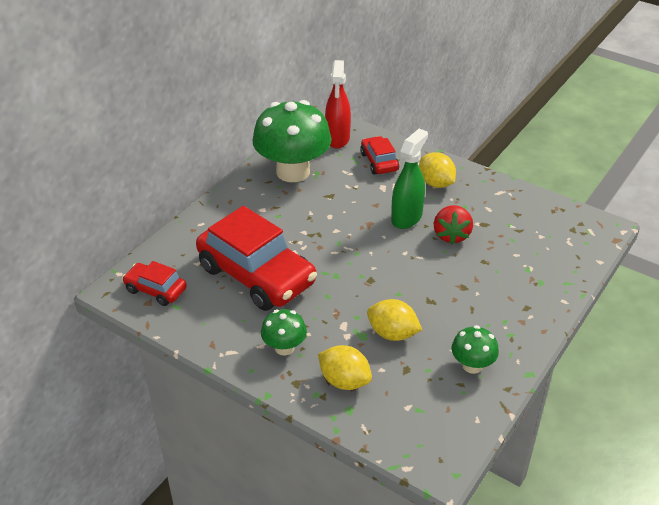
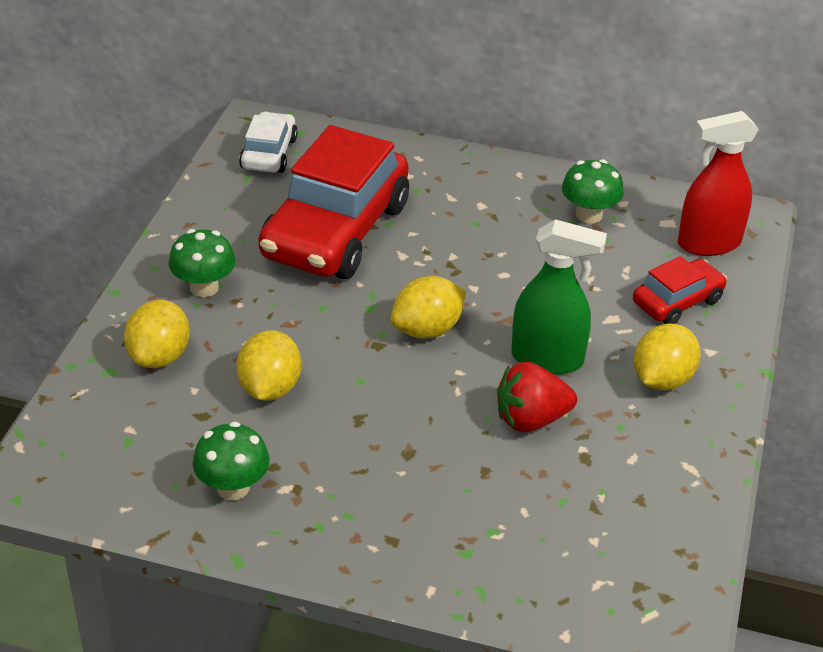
camera: 70 degrees right, 0 degrees up
red car [122,261,187,306] -> white car [239,112,298,173]
green mushroom [252,100,332,182] -> green mushroom [562,159,624,223], size x0.48
none -> yellow lemon [391,276,466,339]

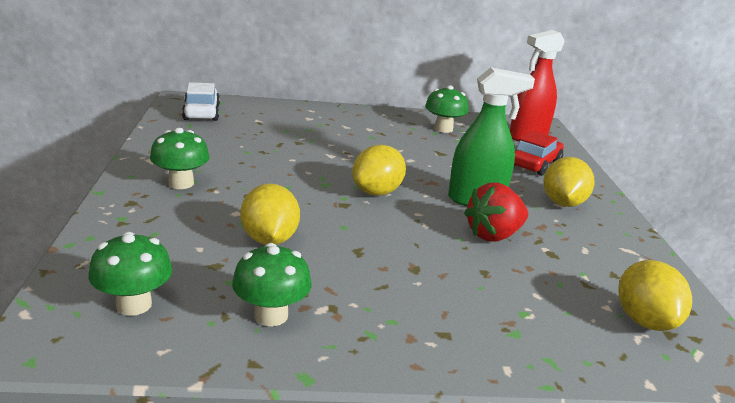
camera: 20 degrees left, 15 degrees down
yellow lemon [124,300,190,368] -> yellow lemon moved to [619,260,692,331]
red car [258,125,409,279] -> none
none -> green mushroom [89,232,173,316]

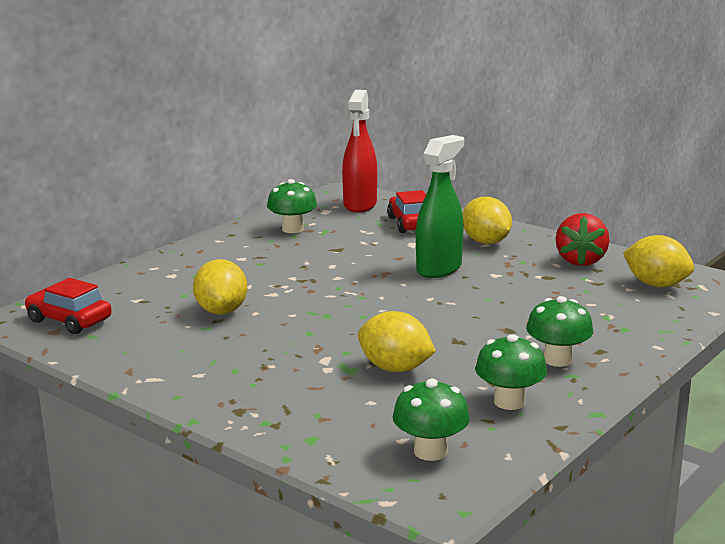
camera: 45 degrees left, 5 degrees down
green mushroom [150,128,210,189] -> green mushroom moved to [526,296,593,367]
white car [182,82,220,121] -> red car [25,278,112,334]
yellow lemon [352,145,406,196] -> yellow lemon moved to [193,259,247,315]
red strawberry [464,182,528,242] -> red strawberry moved to [556,213,609,266]

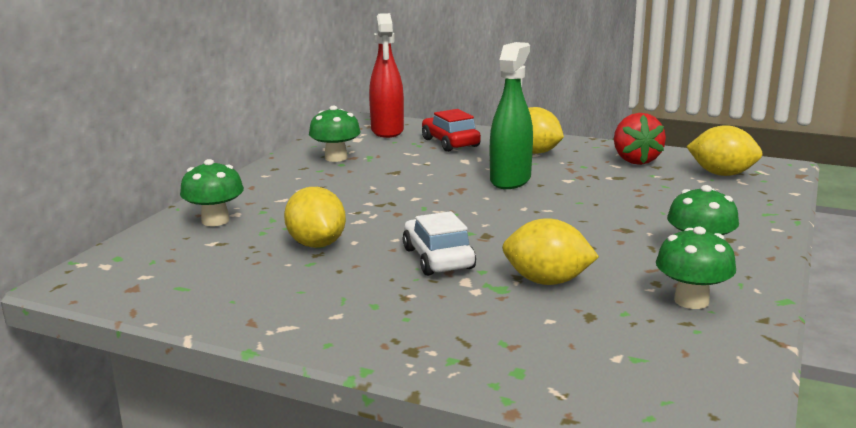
camera: 15 degrees left, 0 degrees up
red car [25,278,112,334] -> none
green mushroom [393,378,470,461] -> green mushroom moved to [180,159,244,226]
none -> white car [403,211,476,276]

